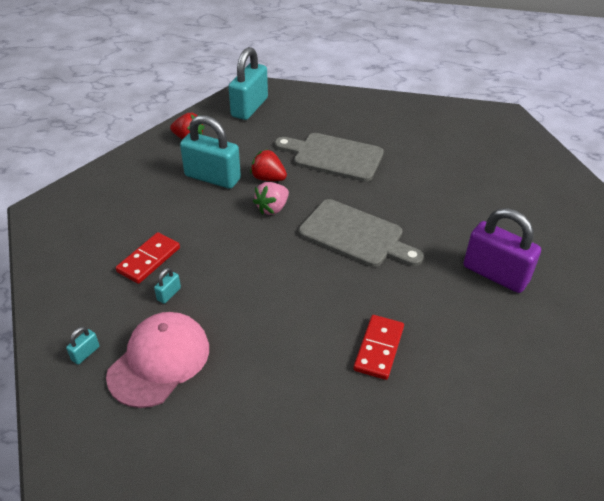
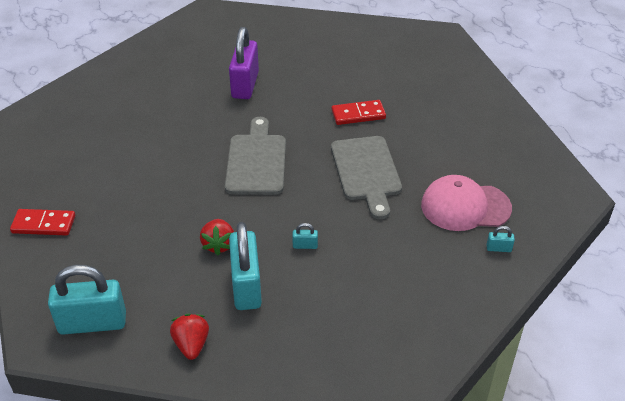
camera: 120 degrees left, 0 degrees up
red domino [116,232,180,284] -> red domino moved to [10,209,75,236]
turquoise padlock [154,268,181,304] -> turquoise padlock moved to [292,223,318,249]
pink strawberry [253,182,289,215] -> none
grey cutting board [275,133,384,182] -> grey cutting board moved to [331,136,402,219]

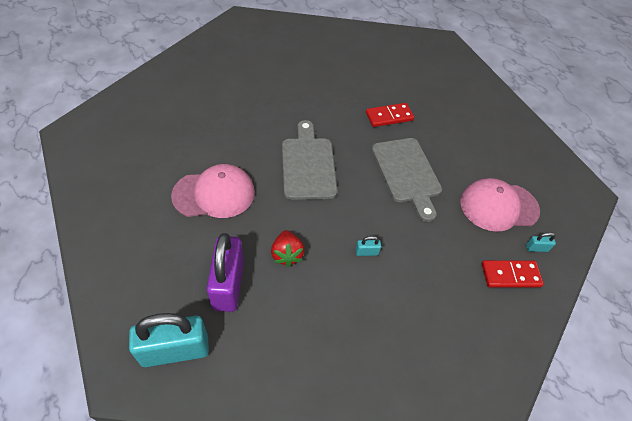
camera: 10 degrees left, 10 degrees up
red domino [10,209,75,236] -> red domino moved to [482,260,544,288]
red strawberry [170,314,209,360] -> none
purple padlock [229,27,259,99] -> purple padlock moved to [207,233,244,312]
turquoise padlock [229,222,262,310] -> none
none -> pink cap [171,164,255,218]

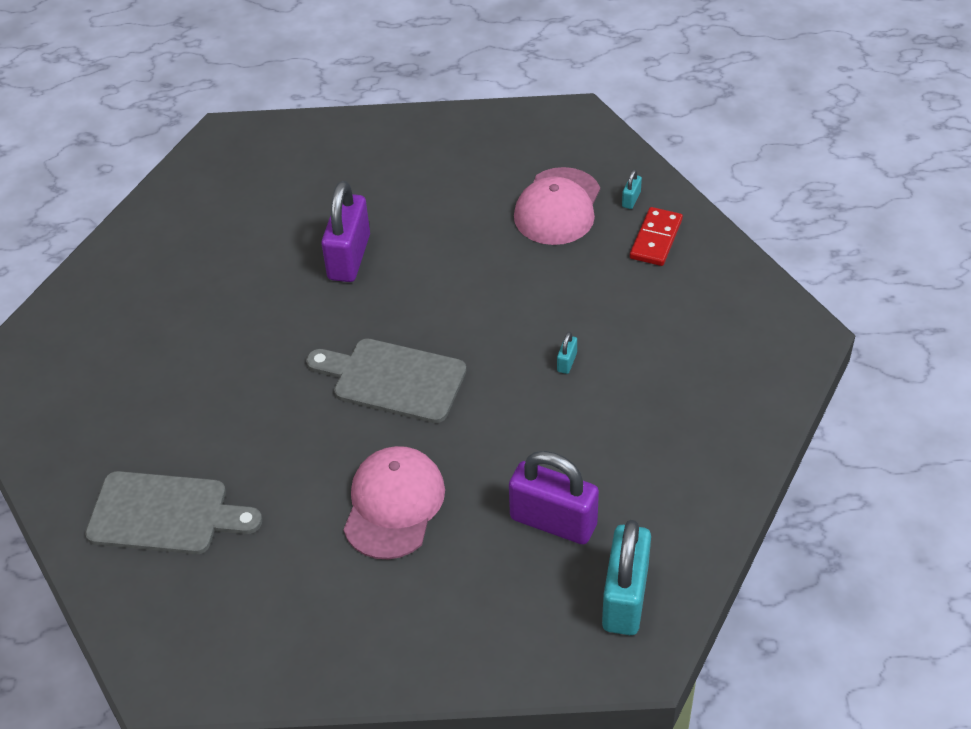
camera: 60 degrees left, 5 degrees down
red strawberry [271,230,305,267] -> none
red domino [366,103,414,127] -> purple padlock [321,181,370,282]
grey cutting board [372,138,442,222] -> grey cutting board moved to [85,471,262,554]

